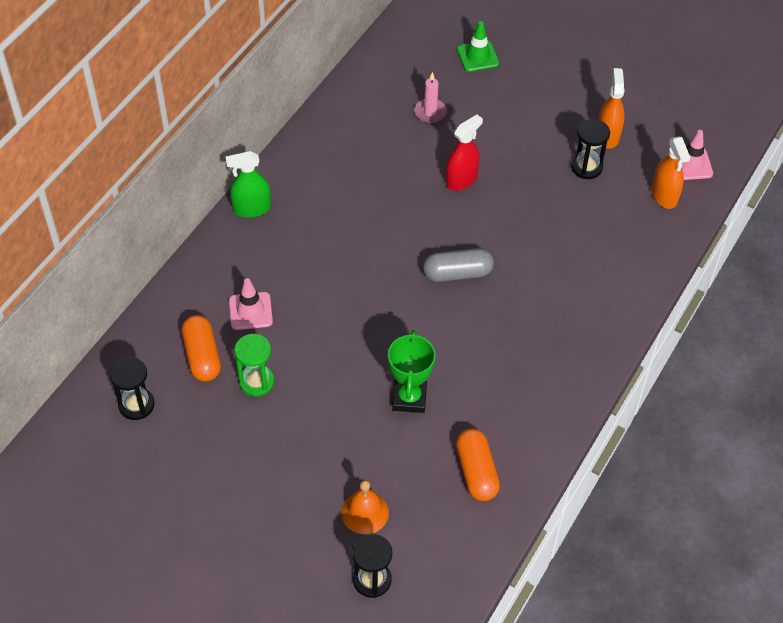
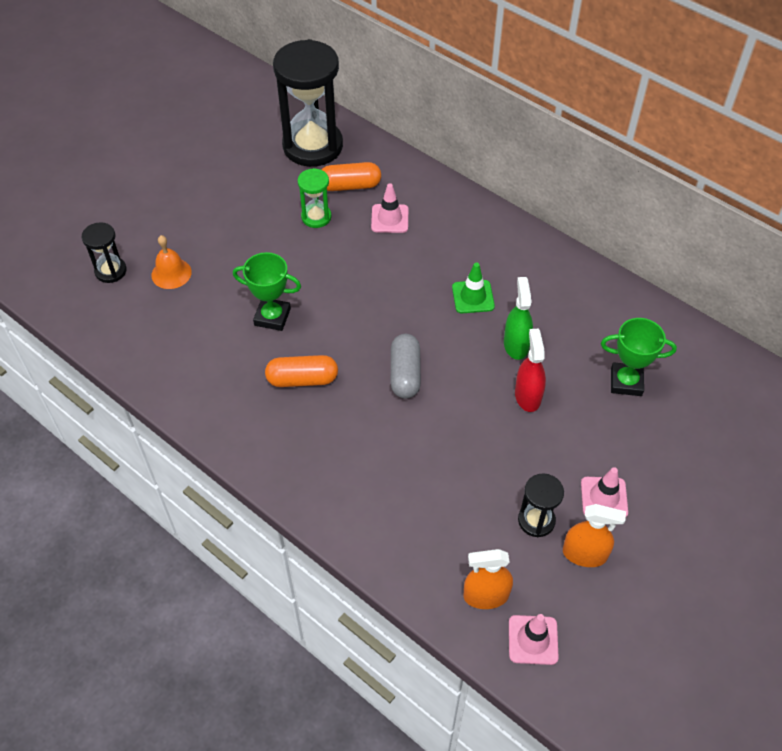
camera: 100 degrees right, 0 degrees up
black hourglass [110,357,155,420] -> black hourglass [273,39,343,167], size x2.11
green spray bottle [226,151,271,218] -> green spray bottle moved to [504,277,533,360]
pink candle [414,72,447,123] -> green trophy [601,318,677,396]
red spray bottle [446,115,483,191] -> red spray bottle turned 150 degrees counterclockwise [515,329,546,412]
orange capsule [456,428,500,501] -> orange capsule moved to [265,355,338,387]
green traffic cone [457,21,499,72] -> green traffic cone moved to [452,263,495,313]
none -> pink traffic cone [581,467,628,517]

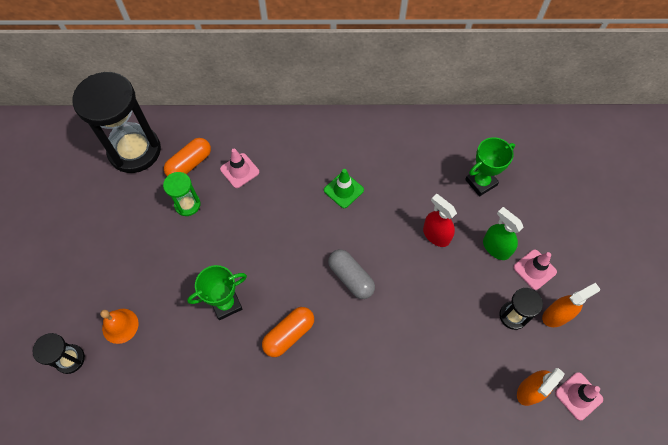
camera: 40 degrees left, 10 degrees up
green spray bottle [504,277,533,360] -> green spray bottle moved to [483,207,524,260]

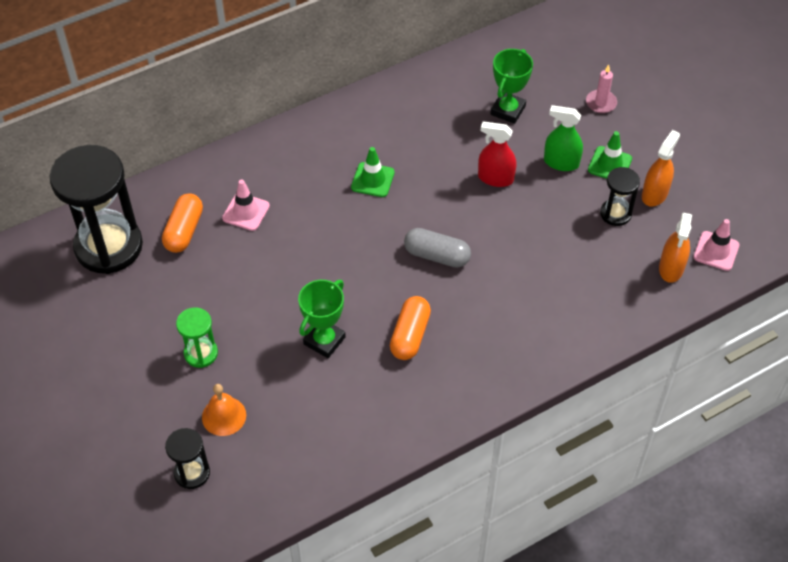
camera: 30 degrees left, 10 degrees down
green hourglass [163,172,201,216] -> green hourglass moved to [176,307,218,368]
pink traffic cone [513,250,557,290] -> green traffic cone [588,131,632,179]
none -> pink candle [586,64,617,113]

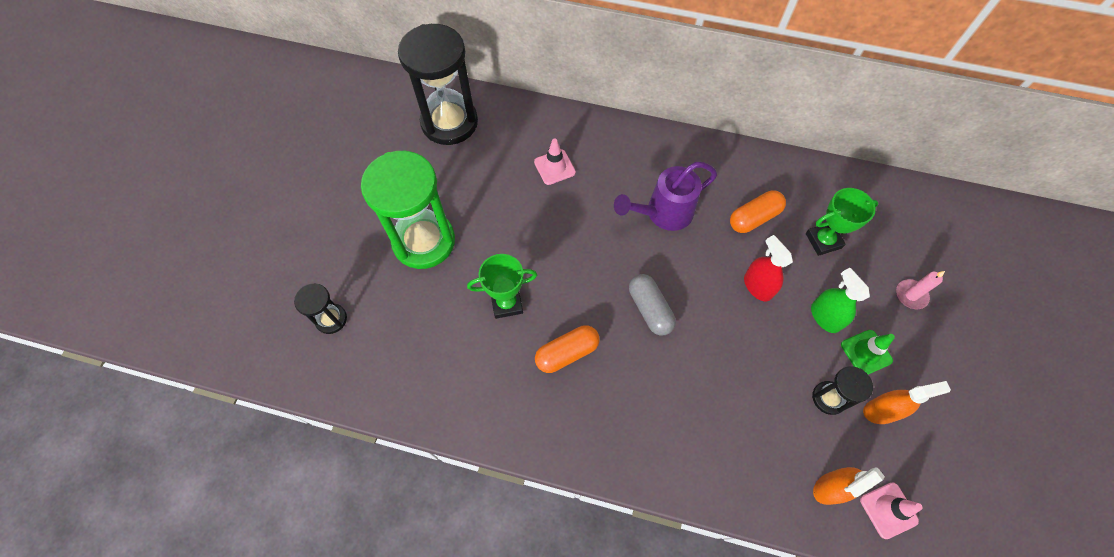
camera: 45 degrees right, 10 degrees up
orange capsule [162,193,203,253] -> orange capsule moved to [730,190,786,233]
green hourglass [176,307,218,368] -> green hourglass [361,151,455,269], size x2.11
orange bell [202,384,246,436] -> none
green traffic cone [351,147,395,197] -> purple watering can [614,162,717,231]

